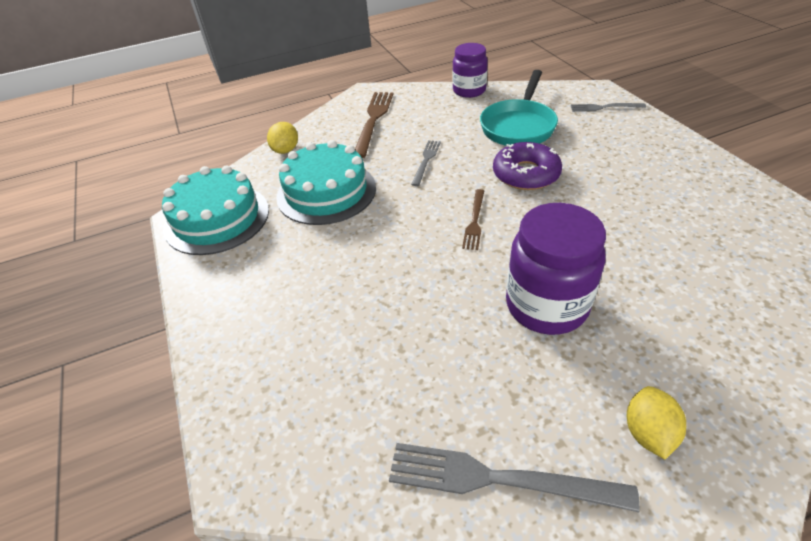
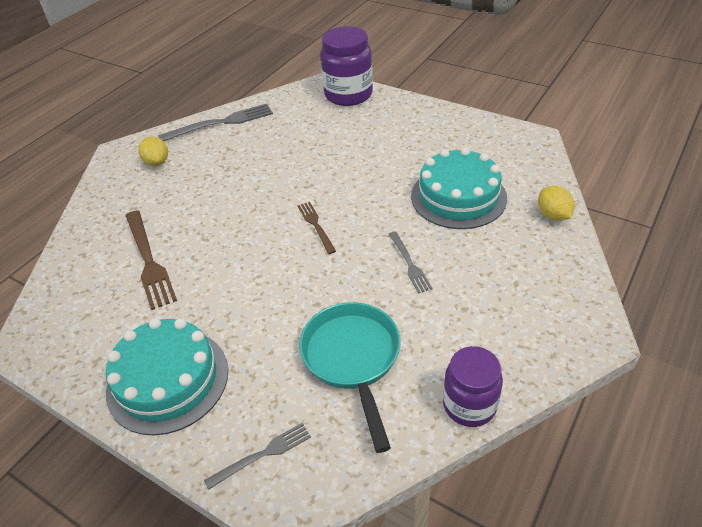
camera: 145 degrees right, 0 degrees up
turquoise cake [162,165,269,255] -> turquoise cake moved to [106,318,228,435]
brown fork [355,92,393,158] -> brown fork moved to [126,210,177,310]
purple donut [493,142,562,190] -> none
purple jar [506,203,606,335] -> purple jar moved to [320,26,373,106]

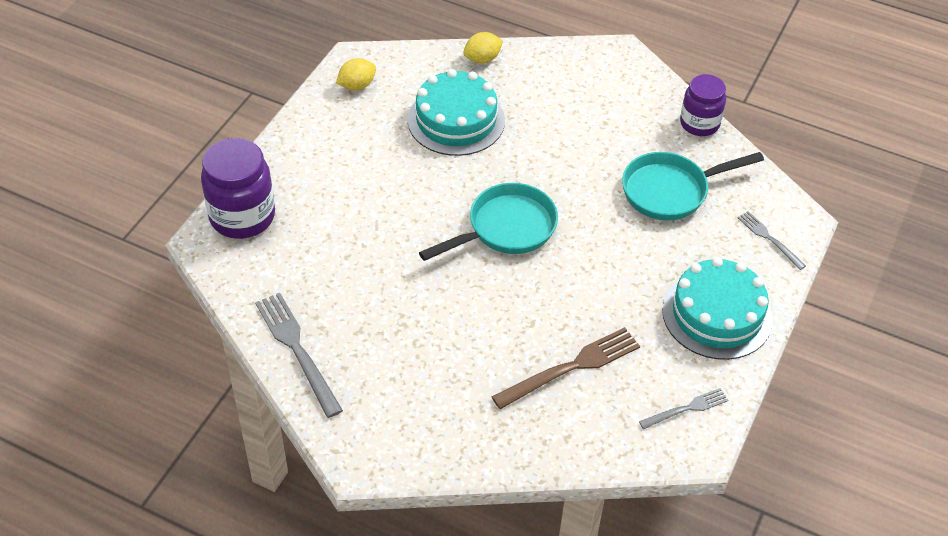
camera: 100 degrees left, 5 degrees up
yellow lemon [139,136,168,166] -> yellow lemon moved to [336,58,376,90]
brown fork [298,202,336,254] -> turquoise pan [419,183,558,261]
grey fork [389,231,433,293] -> grey fork moved to [639,388,728,429]

